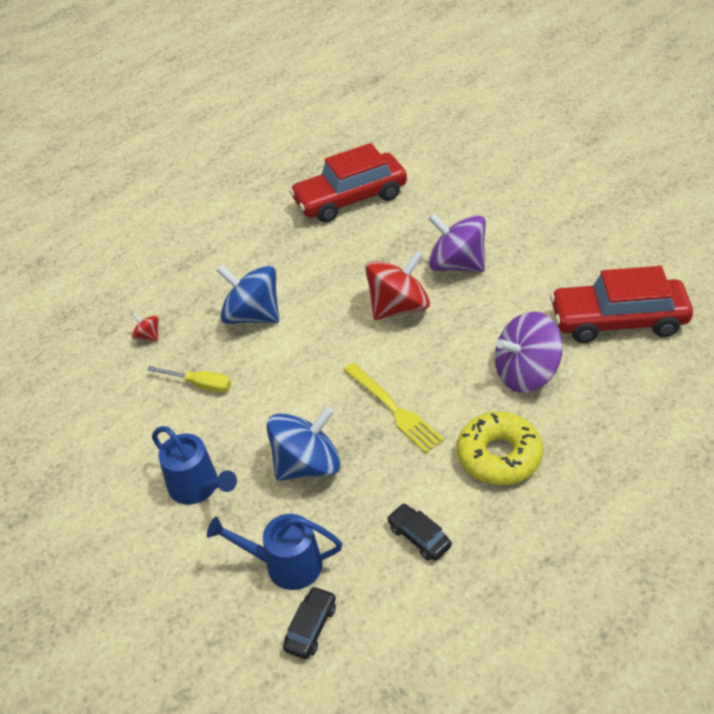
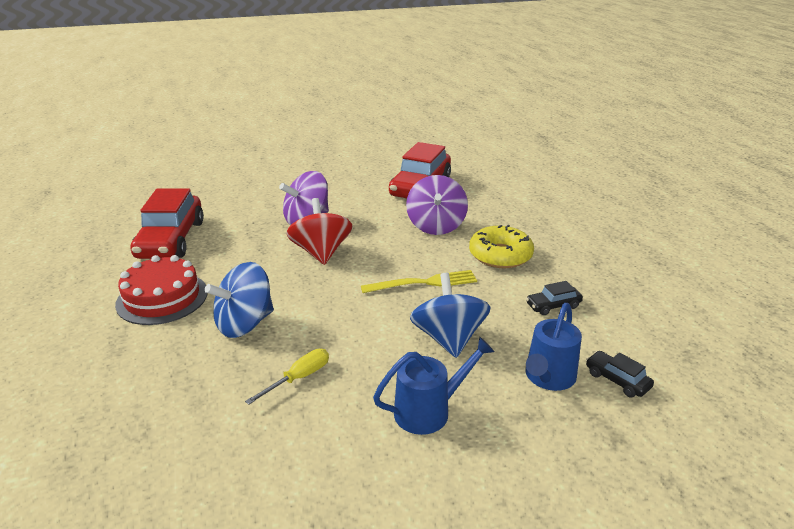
camera: 70 degrees left, 15 degrees down
red spinning top [132,313,159,341] -> none
none -> red cake [115,255,208,325]

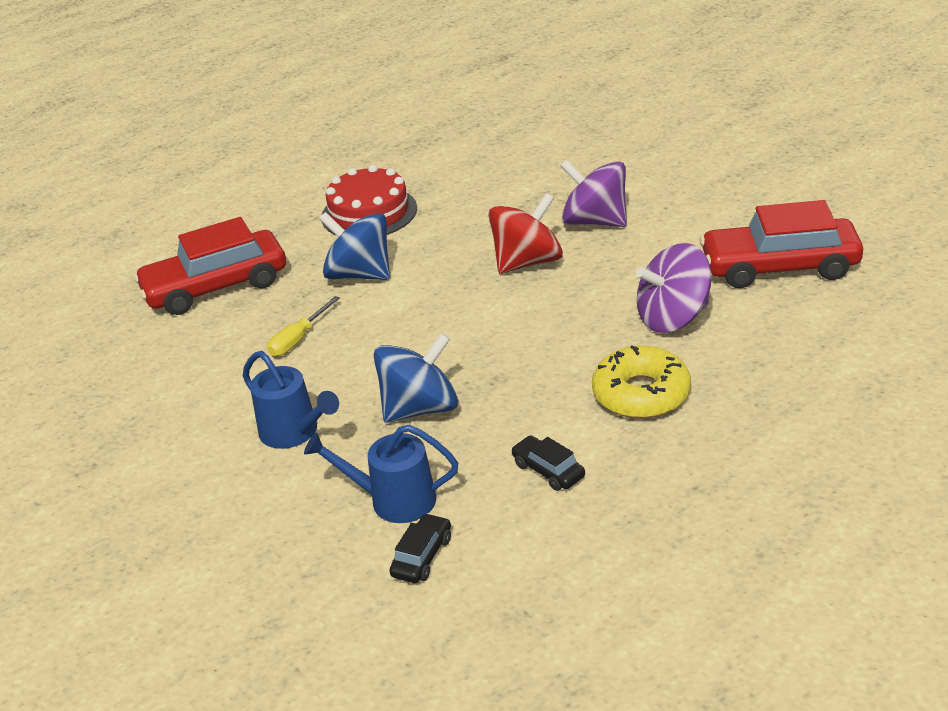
camera: 70 degrees right, 5 degrees up
red car [130,188,204,259] -> red car moved to [134,217,286,315]
yellow screwdriver [245,349,329,405] -> yellow screwdriver turned 105 degrees clockwise [267,296,340,357]
yellow fork [361,270,477,293] -> none

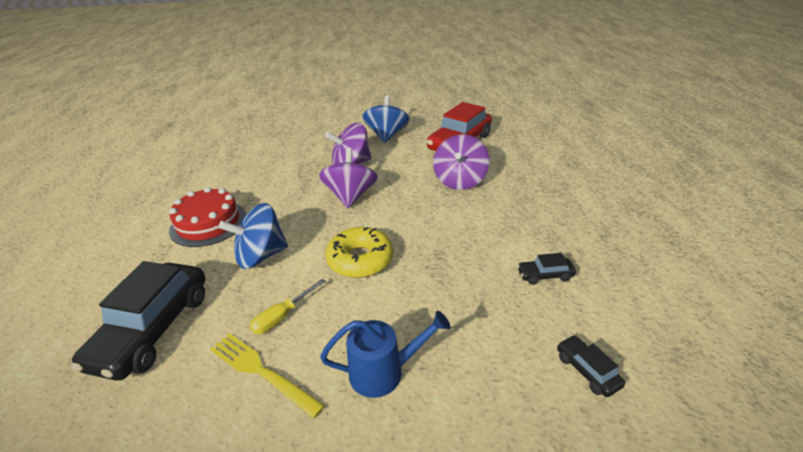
camera: 55 degrees left, 0 degrees up
red car [134,217,286,315] -> black car [71,261,205,381]
yellow screwdriver [267,296,340,357] -> yellow screwdriver turned 60 degrees clockwise [250,279,325,334]
blue watering can [304,425,458,523] -> none
blue spinning top [373,333,458,423] -> blue spinning top moved to [363,95,409,143]
red spinning top [488,193,563,274] -> purple spinning top [319,148,378,208]
yellow donut [592,346,691,419] -> yellow donut moved to [325,227,393,278]
none -> yellow fork [210,333,325,419]

